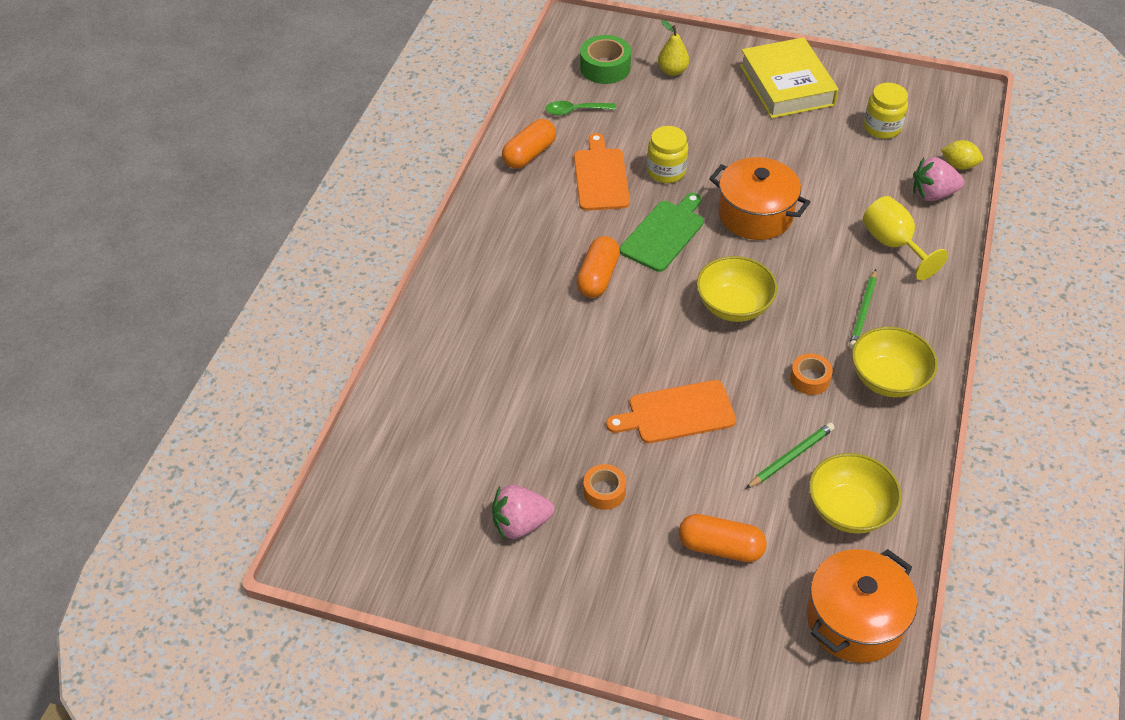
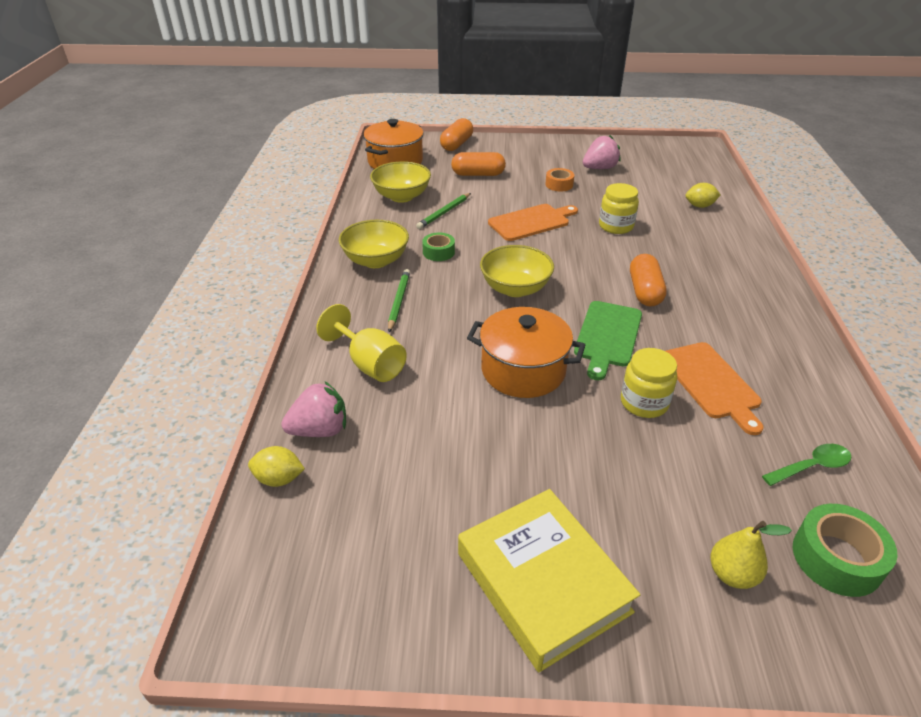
camera: 165 degrees right, 10 degrees down
orange capsule [502,119,556,169] -> orange capsule moved to [440,118,473,151]
orange tape [790,353,833,395] -> green tape [422,233,455,261]
yellow jar [864,83,908,139] -> yellow jar moved to [599,183,639,234]
none -> yellow lemon [685,183,721,208]

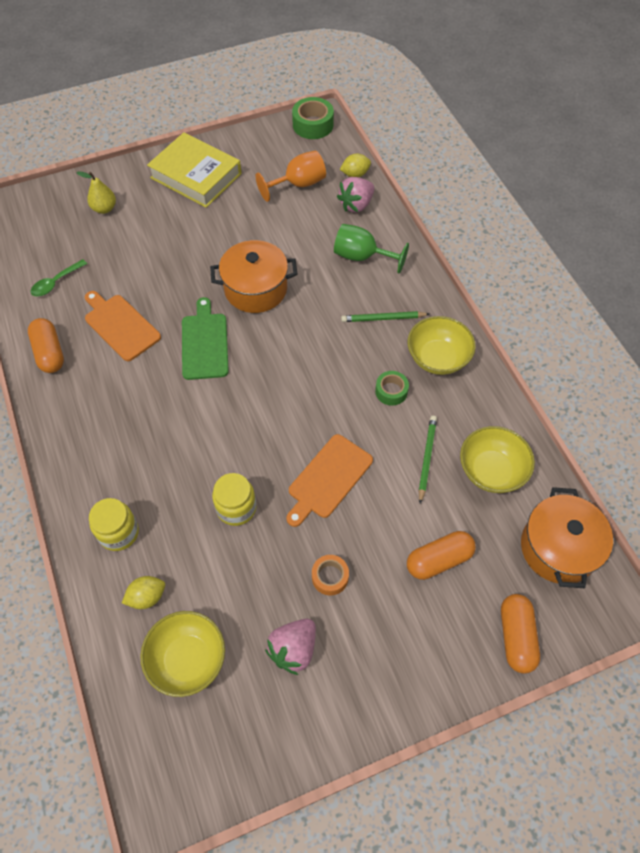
camera: 155 degrees right, 20 degrees up
yellow goblet [316,304,407,382] -> green goblet [334,224,409,274]
green pencil [388,269,410,332] -> green pencil turned 105 degrees clockwise [341,311,429,322]
yellow bowl [480,245,554,297] -> yellow bowl moved to [140,611,225,697]
yellow jar [621,348,677,418] -> yellow jar moved to [89,498,139,551]
orange capsule [630,254,667,307] -> orange capsule moved to [28,318,64,373]
green tape [793,504,897,597] -> green tape moved to [292,97,334,139]
none -> orange goblet [256,150,326,202]

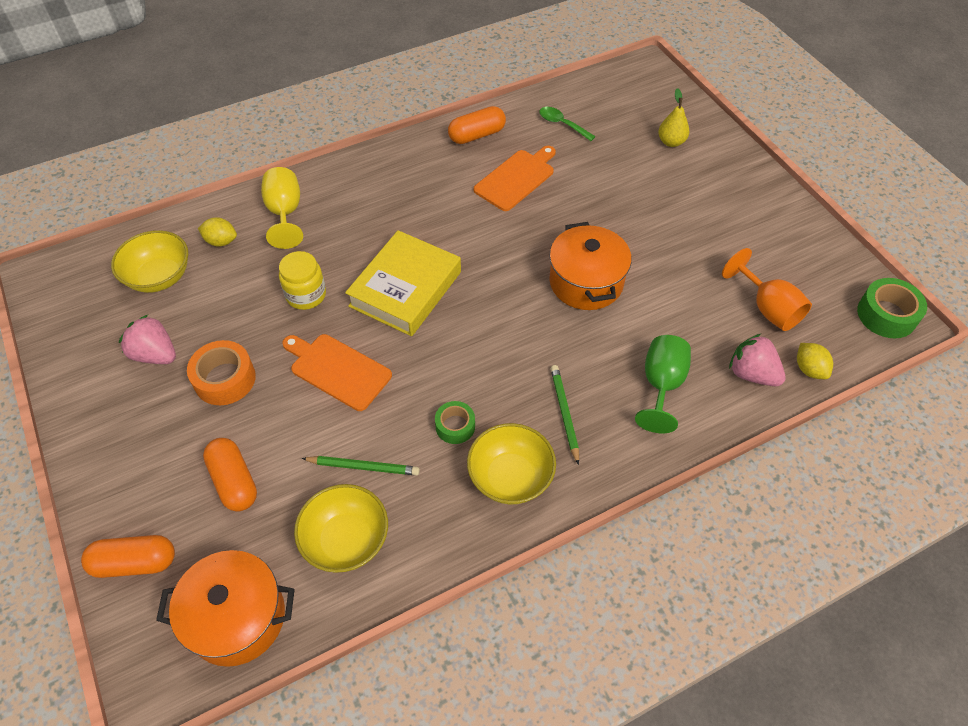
camera: 85 degrees right, 5 degrees down
yellow jar [89,498,139,551] -> yellow goblet [261,167,303,249]
yellow lemon [122,576,165,609] -> yellow lemon turned 45 degrees counterclockwise [198,217,237,247]
yellow book [147,132,242,208] -> yellow book moved to [345,230,461,336]
green cutting board [182,297,229,380] -> none
orange tape [312,555,349,596] -> orange tape [187,340,256,405], size x1.58

